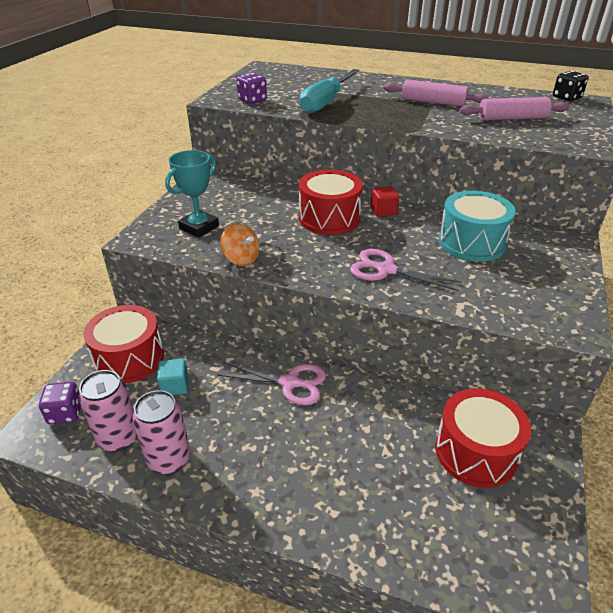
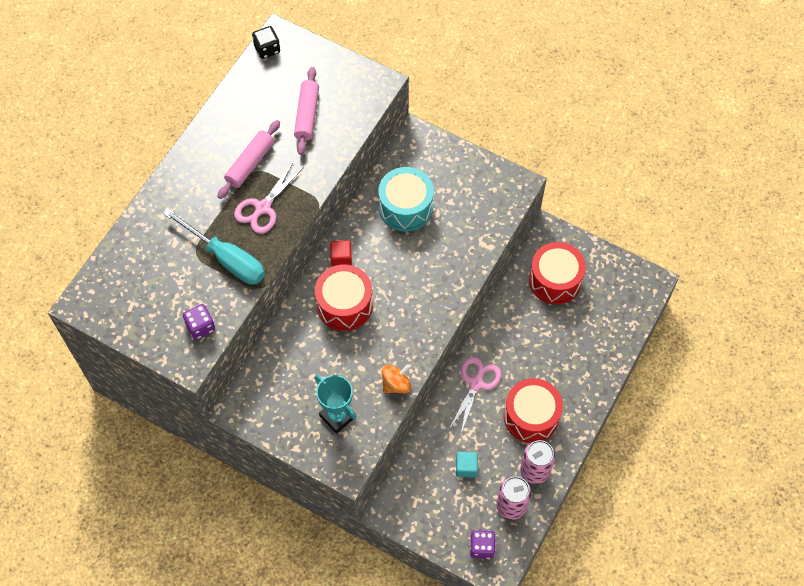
camera: 80 degrees left, 25 degrees up
red drum [83,305,164,384] -> red drum moved to [504,378,563,443]
pink scissors [350,249,462,291] -> pink scissors moved to [234,162,304,234]

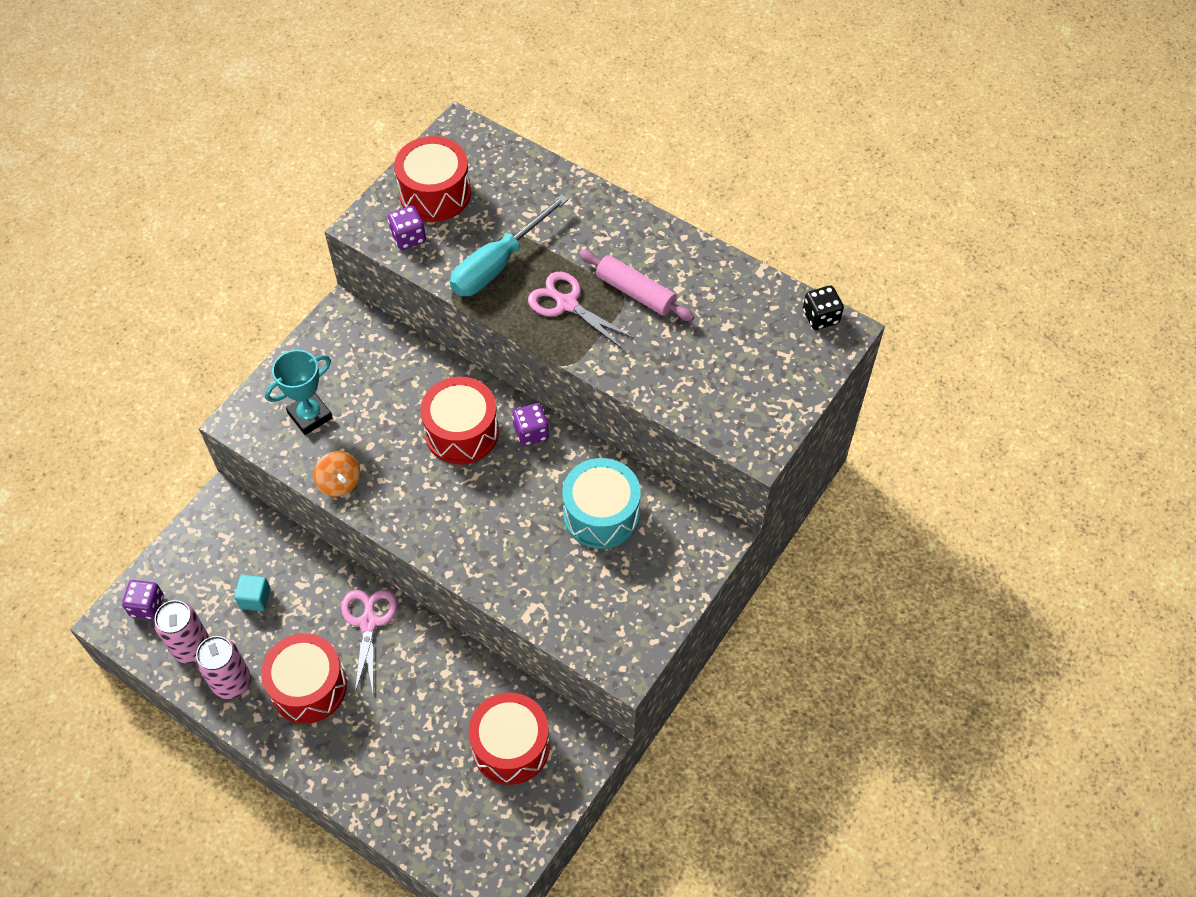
camera: 95 degrees right, 5 degrees down
pink rolling pin [294,67,319,155] -> none
red cube [330,240,352,267] -> purple dice [513,403,549,446]
pink scissors [449,357,502,434] -> pink scissors turned 120 degrees counterclockwise [341,589,397,693]
none -> red drum [394,136,471,222]

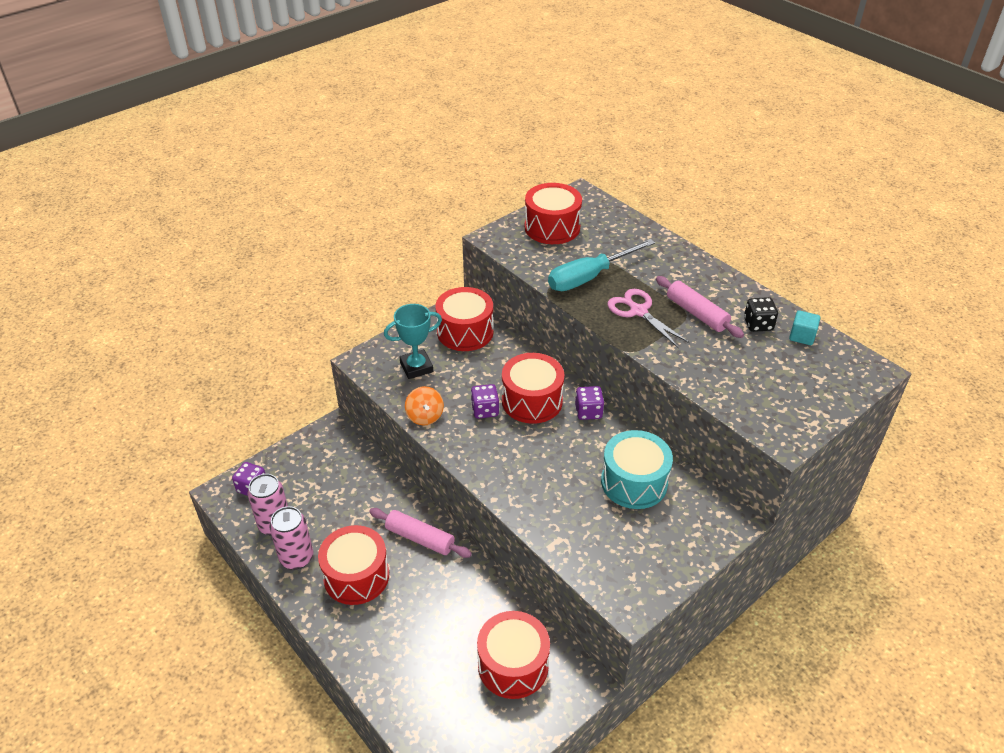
camera: 15 degrees right, 15 degrees down
turquoise cube [234,575,271,611] -> turquoise cube moved to [789,310,820,345]
pink scissors [341,589,397,693] -> pink rolling pin [369,508,472,558]
purple dice [388,206,426,250] -> purple dice moved to [471,384,499,419]
black dice [803,285,844,330] -> black dice moved to [744,297,778,332]
none -> red drum [435,287,494,351]

